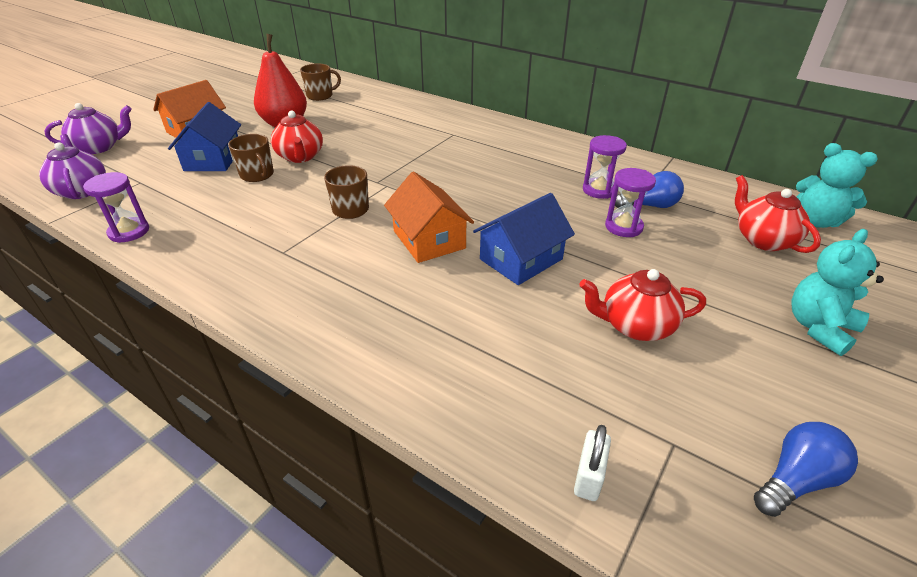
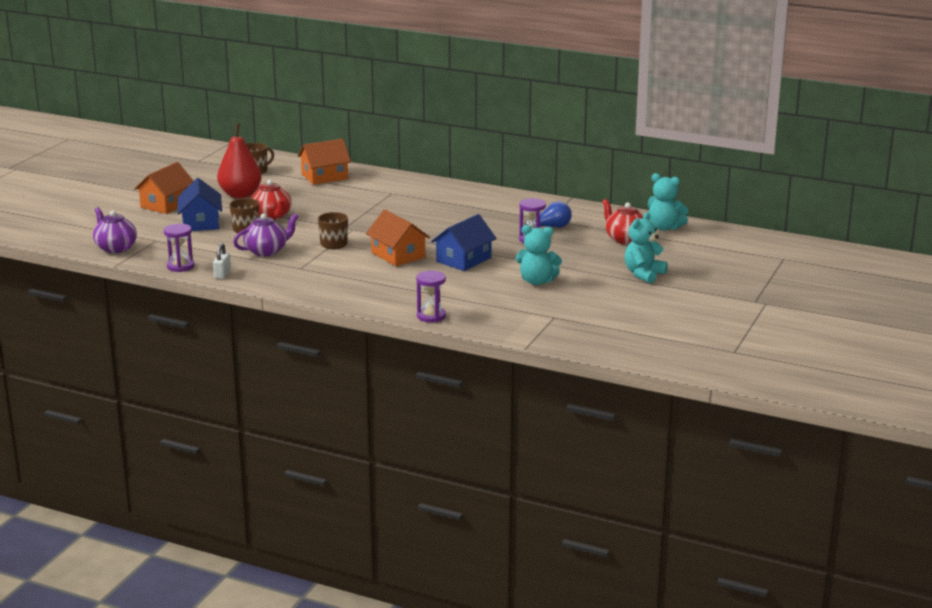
camera: 10 degrees left, 15 degrees down
purple teapot [44,103,132,154] -> purple teapot moved to [233,213,299,256]
white padlock [574,425,611,501] -> white padlock moved to [213,243,231,279]
red teapot [579,269,706,341] -> turquoise teddy bear [516,225,562,285]
purple hourglass [583,135,627,199] -> purple hourglass moved to [416,271,446,323]
blue light bulb [754,422,858,517] -> none
none -> orange house [298,139,351,185]

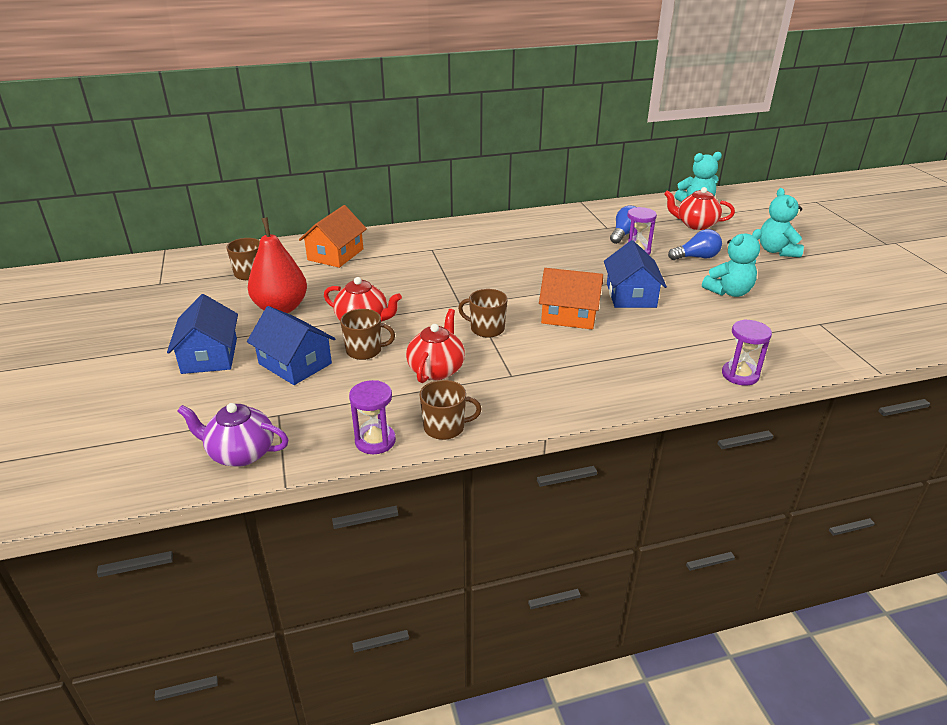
camera: 40 degrees left, 10 degrees up
orange house [134,162,193,214] -> blue house [167,294,238,374]
white padlock [213,243,231,279] -> brown mug [420,380,482,440]
purple teapot [233,213,299,256] -> red teapot [406,309,465,383]
none -> blue light bulb [668,229,722,260]

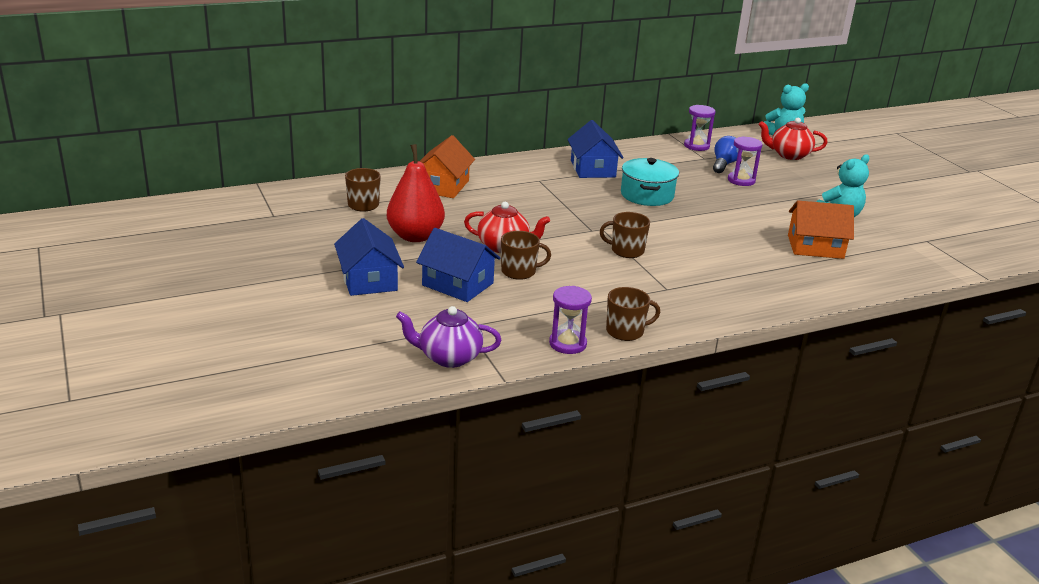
camera: 10 degrees left, 5 degrees down
red teapot [406,309,465,383] -> none
orange house [539,268,603,329] -> orange house moved to [788,201,854,259]
blue house [604,240,667,308] -> blue house moved to [568,120,624,178]
blue light bulb [668,229,722,260] -> none
purple hourglass [722,319,772,386] -> purple hourglass moved to [684,105,715,151]
turquoise teddy bear [760,188,804,257] -> none
none -> turquoise pot [621,158,679,206]

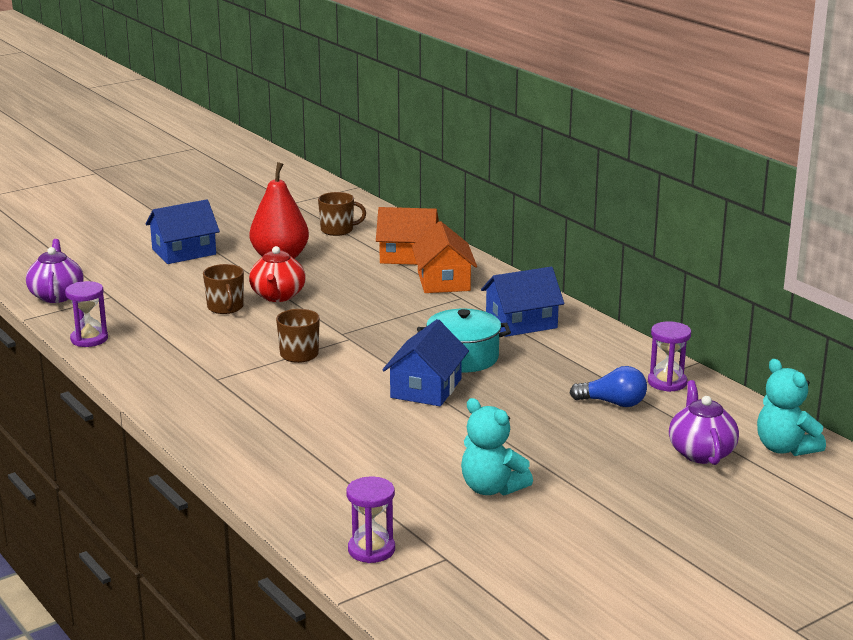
camera: 80 degrees right, 5 degrees down
blue house [416,228,500,302] -> blue house moved to [382,319,469,406]
brown mug [606,287,661,341] -> none
purple hourglass [728,136,762,186] -> purple hourglass moved to [346,477,395,563]
red teapot [759,118,828,160] -> purple teapot [669,380,739,465]
orange house [788,201,854,259] -> orange house moved to [412,221,477,293]

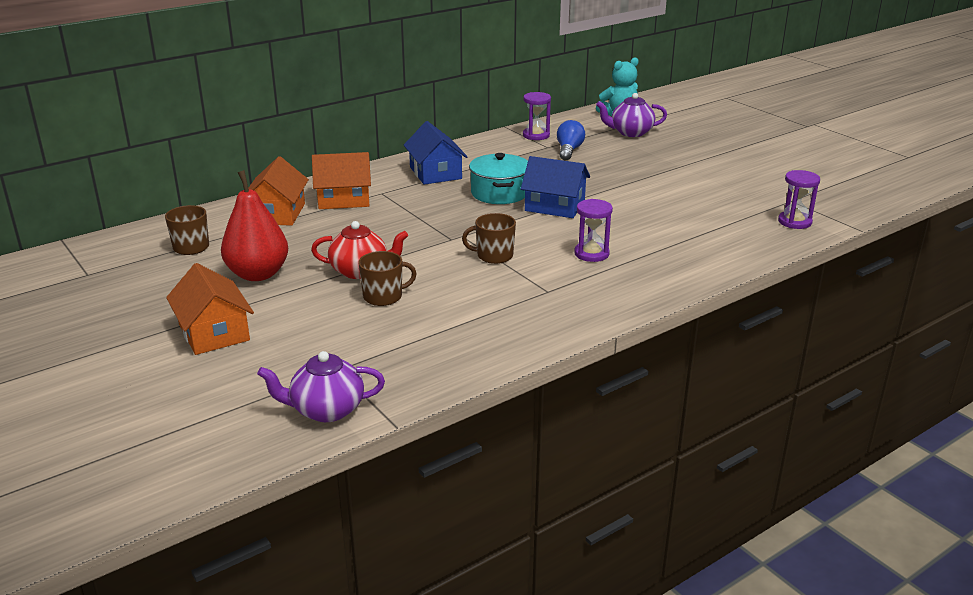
camera: 90 degrees left, 5 degrees up
purple hourglass [65,281,108,347] -> purple hourglass moved to [574,199,613,262]
blue house [146,199,220,264] -> orange house [166,263,254,355]
turquoise teddy bear [461,398,533,496] -> none

